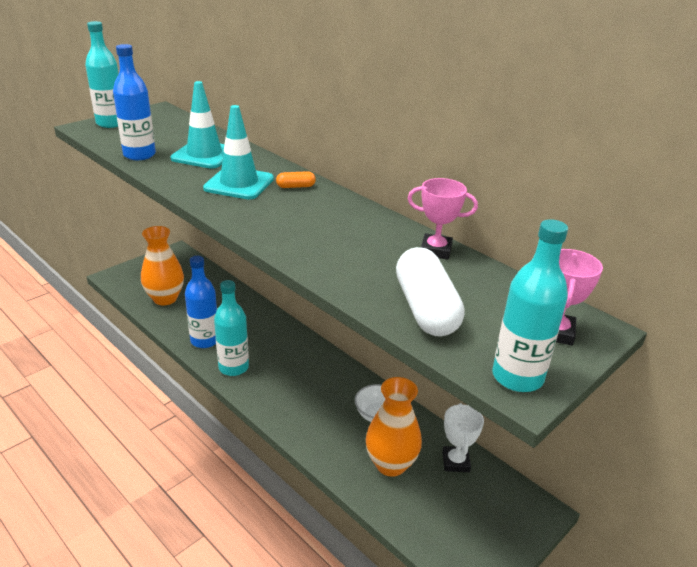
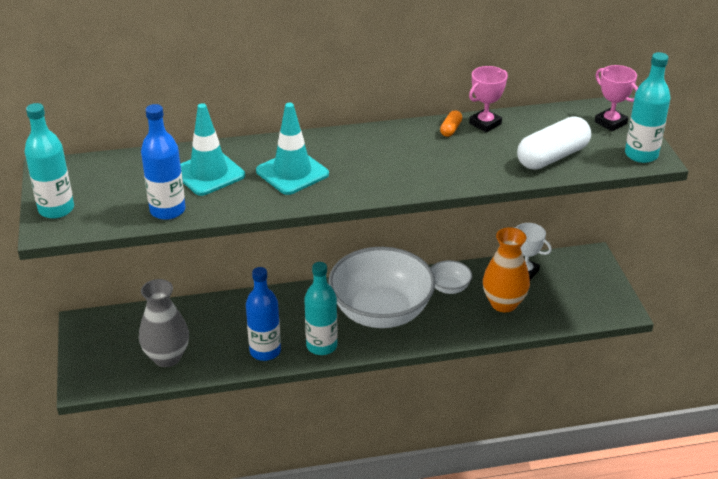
camera: 55 degrees left, 5 degrees up
orange vase [141,226,184,305] -> grey vase [139,279,189,367]
orange capsule [276,171,316,188] -> orange capsule moved to [440,110,462,137]
white capsule [396,247,465,336] -> white capsule turned 60 degrees counterclockwise [517,117,591,170]
none -> white bowl [328,247,436,328]

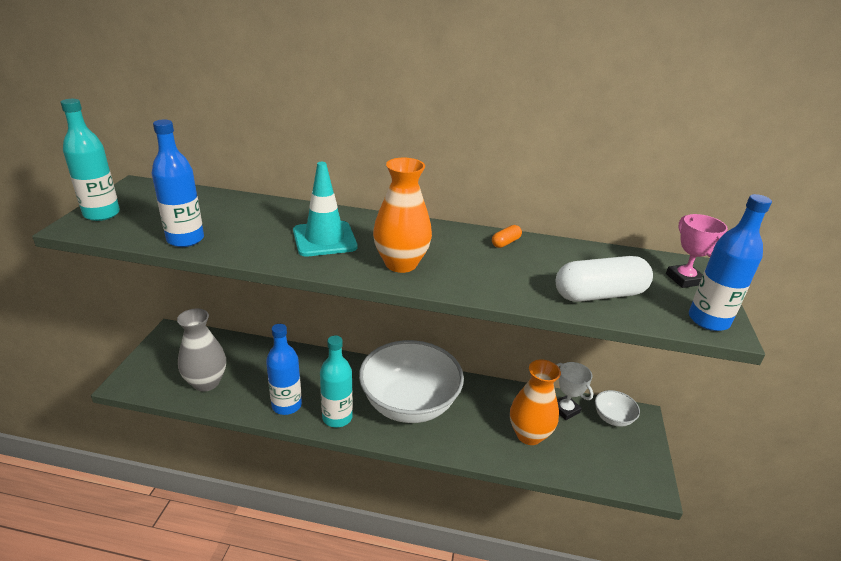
camera: 20 degrees right, 5 degrees down
turquoise traffic cone [180,103,245,196] -> none
white bowl [431,260,472,294] -> white bowl moved to [595,390,640,427]
pink trophy [469,66,508,133] -> none
turquoise bottle [625,52,670,163] -> blue bottle [689,194,772,331]
none -> orange vase [373,157,432,273]

